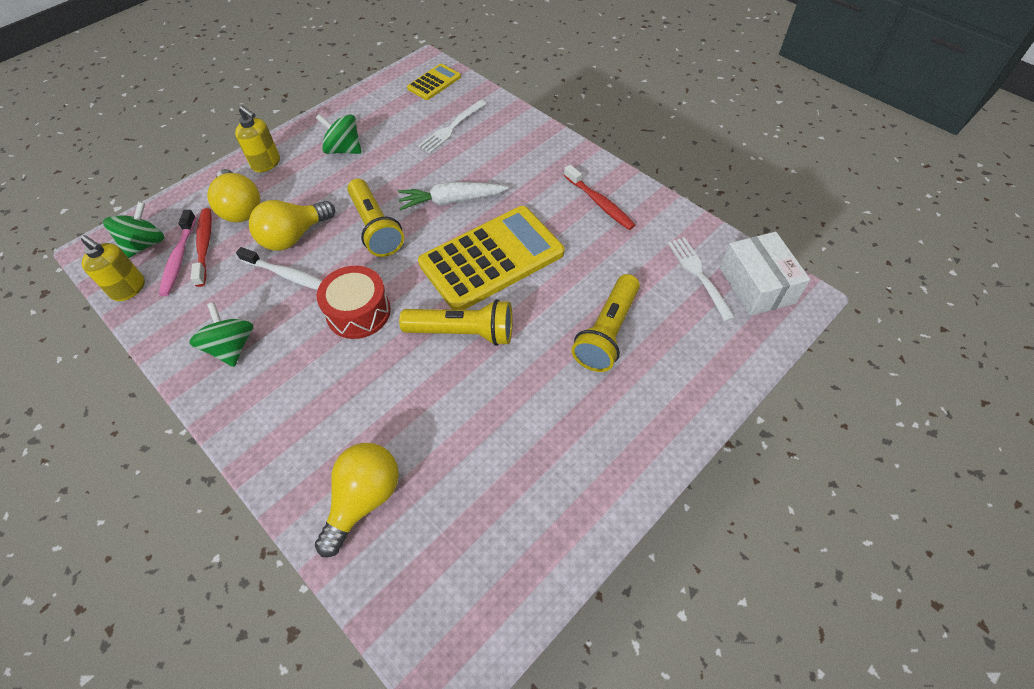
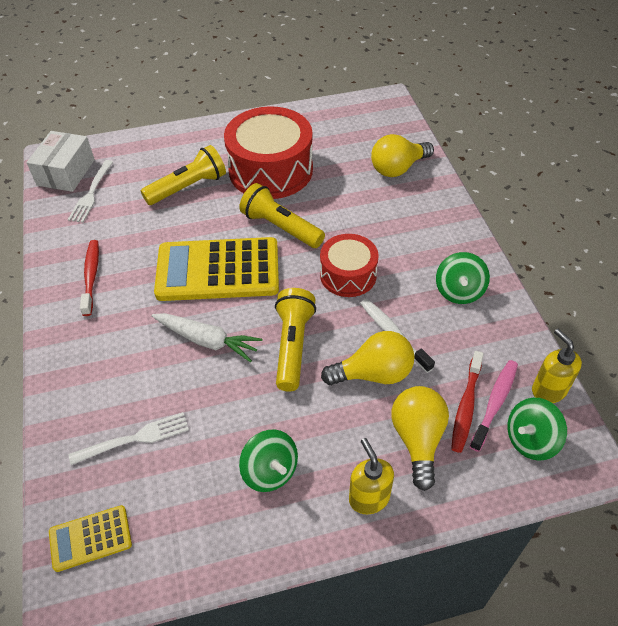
camera: 150 degrees left, 5 degrees down
none -> red drum [224,106,313,199]

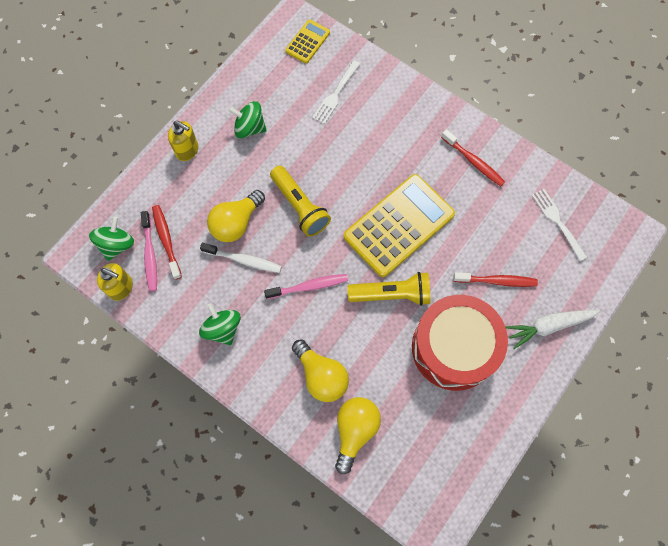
camera: 140 degrees right, 20 degrees up
white box [27,131,95,192] -> none
yellow flashlight [141,145,226,205] -> red toothbrush [453,272,538,287]
white carrot [152,313,262,362] -> white carrot moved to [505,310,600,349]
red drum [320,234,379,297] -> pink toothbrush [264,274,348,299]
yellow light bulb [392,386,449,491] -> yellow light bulb moved to [292,339,349,402]

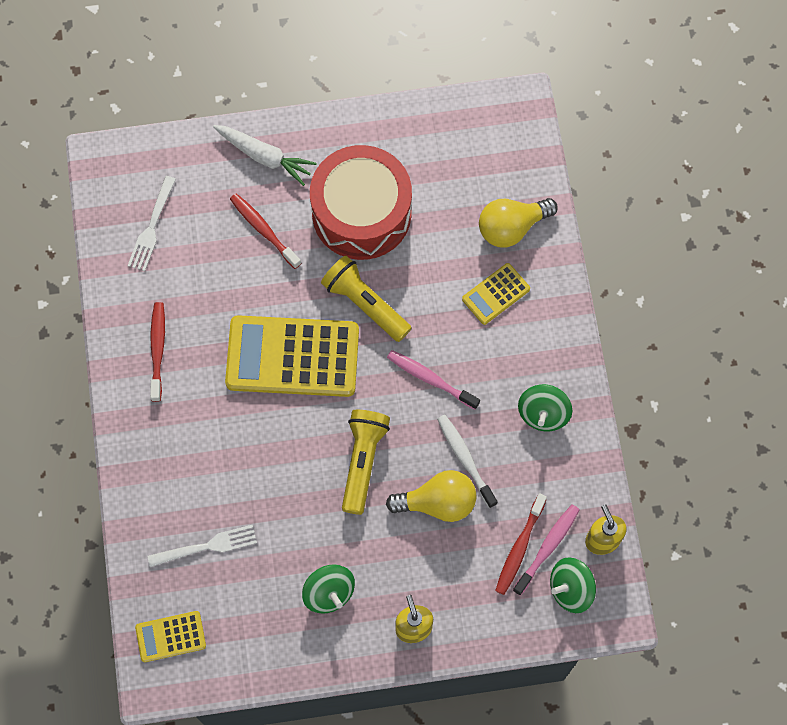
camera: 135 degrees left, 0 degrees up
yellow light bulb [292,339,349,402] -> yellow calculator [462,263,530,325]

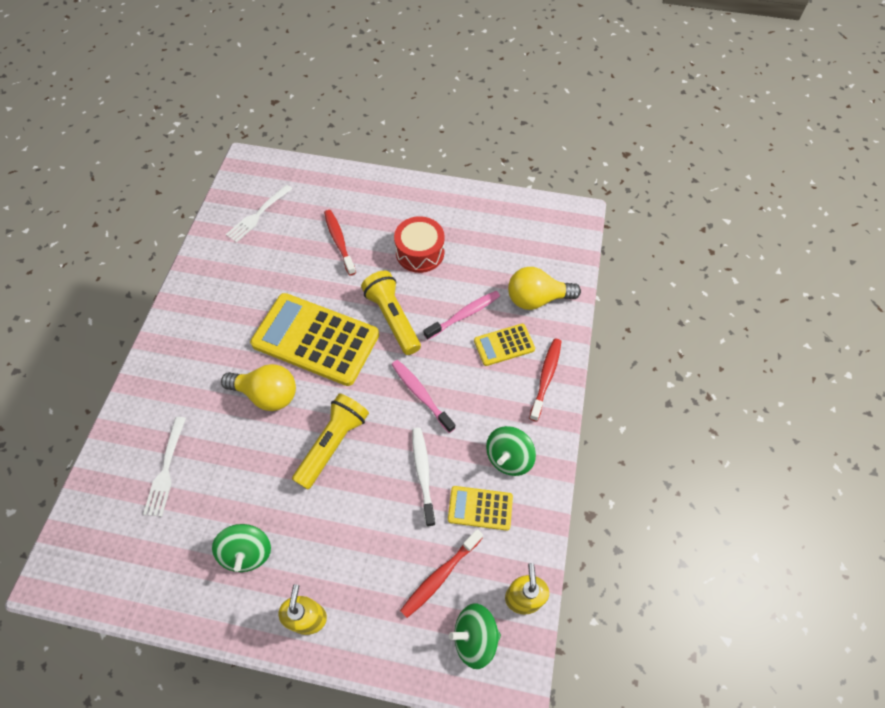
camera: 20 degrees right, 10 degrees down
yellow calculator [135,611,206,662] -> yellow calculator moved to [448,486,513,531]
white fork [147,525,257,567] -> white fork turned 90 degrees clockwise [143,417,186,517]
red toothbrush [150,302,165,402] -> red toothbrush moved to [529,339,562,421]
white carrot [213,125,317,186] -> none
red drum [310,145,412,260] -> red drum [394,216,445,273], size x0.59
yellow light bulb [386,470,477,522] -> yellow light bulb moved to [221,364,296,411]
pink toothbrush [513,504,580,596] -> pink toothbrush moved to [423,291,500,340]

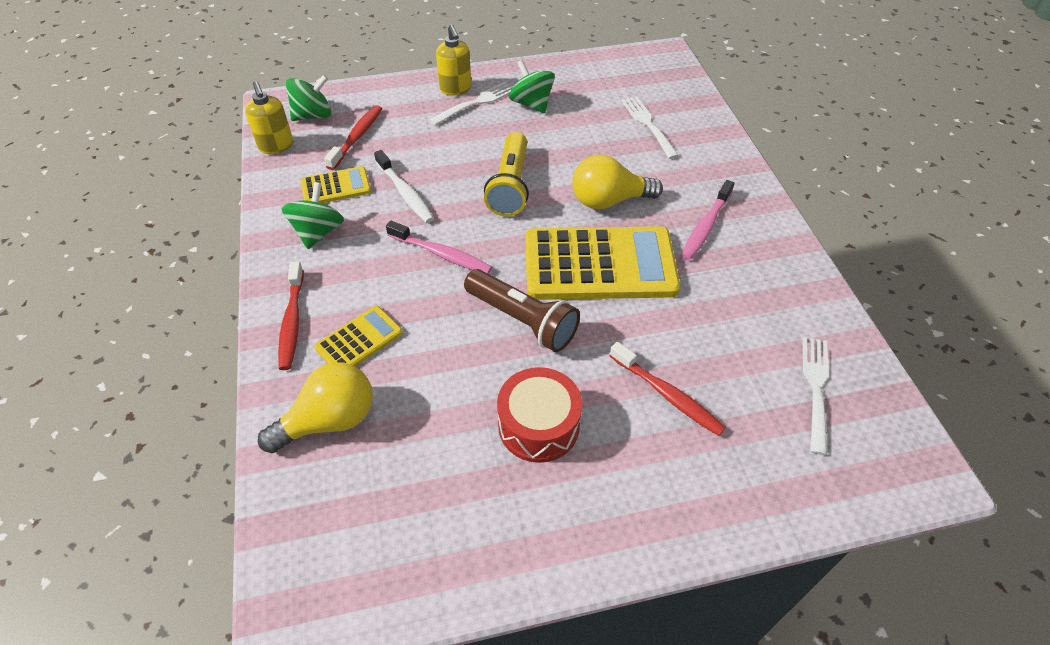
camera: 155 degrees right, 10 degrees down
yellow flashlight [361,271,421,355] -> brown flashlight [464,269,580,352]
pink toothbrush [423,291,500,340] -> pink toothbrush moved to [681,180,735,260]
none -> white fork [430,81,513,125]

